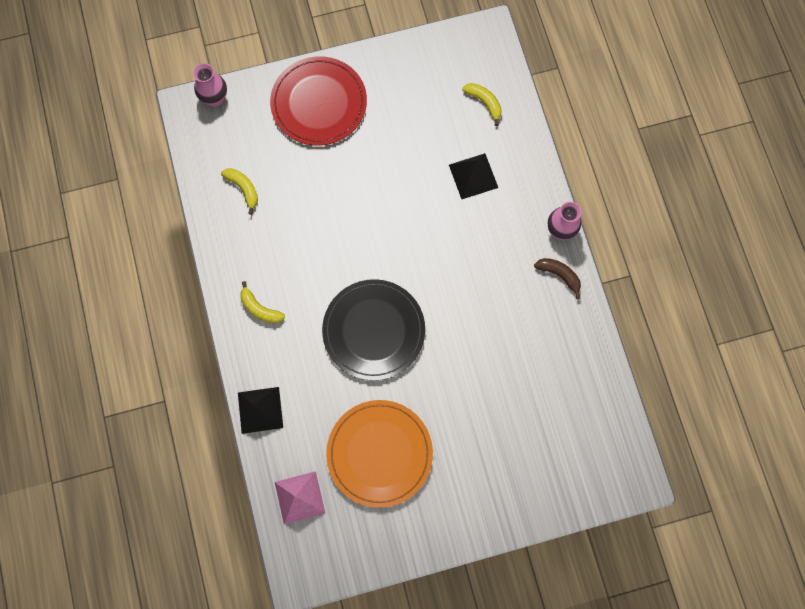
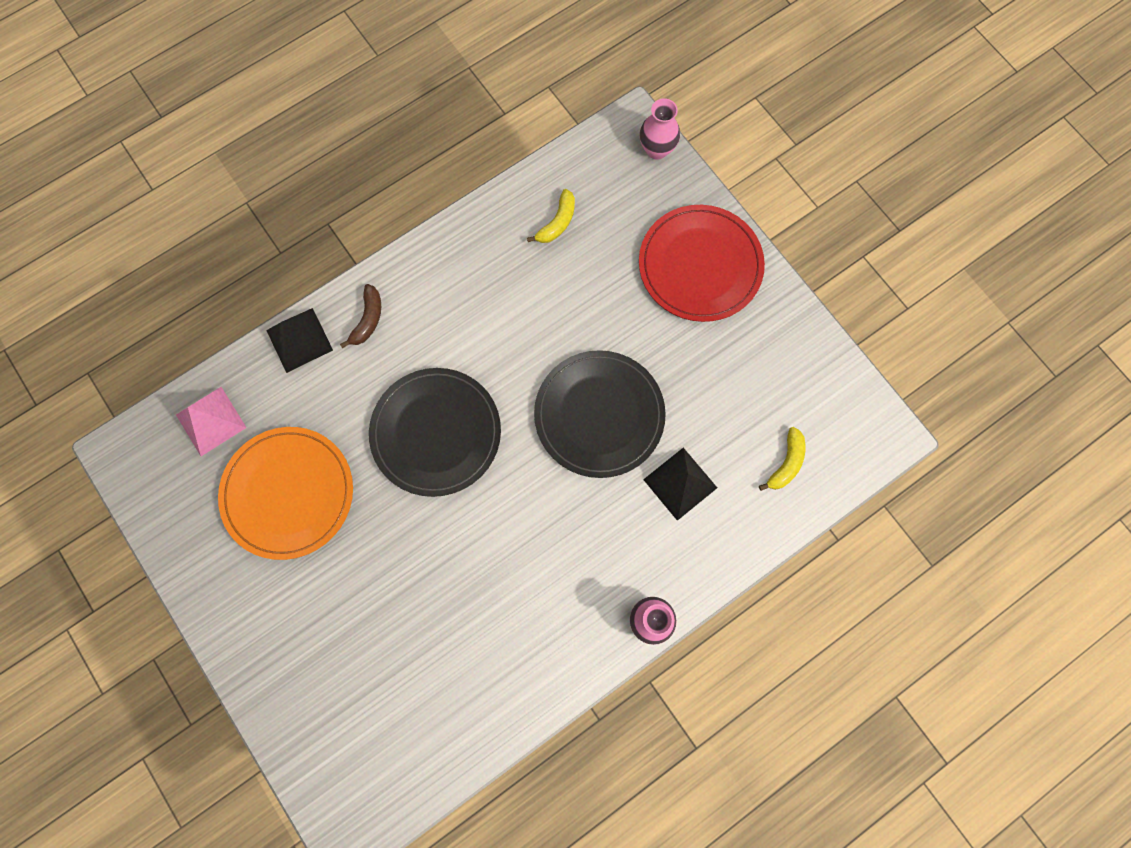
camera: 70 degrees right, 0 degrees up
yellow banana [240,281,285,323] -> none
brown banana [534,258,581,299] -> brown banana moved to [340,284,381,348]
none -> black plate [534,350,666,478]

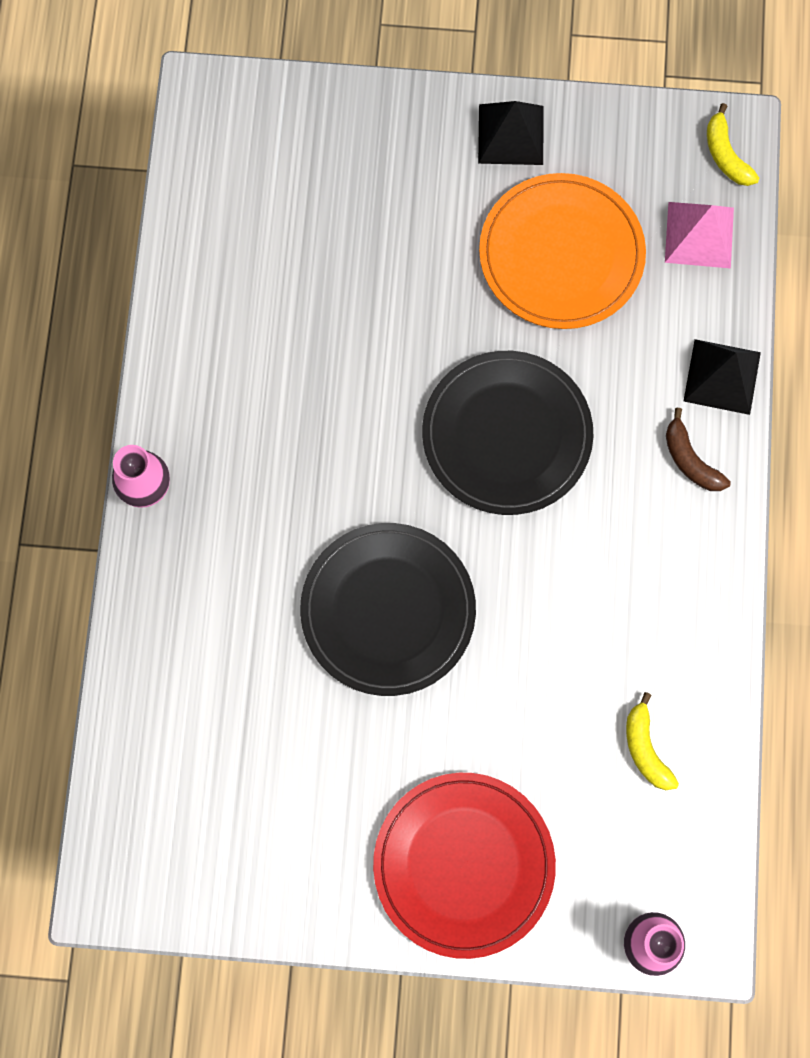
camera: 130 degrees right, 0 degrees up
black pyramid [643,448,717,521] -> black pyramid moved to [478,101,544,165]
yellow banana [759,427,805,491] -> yellow banana moved to [707,103,759,186]

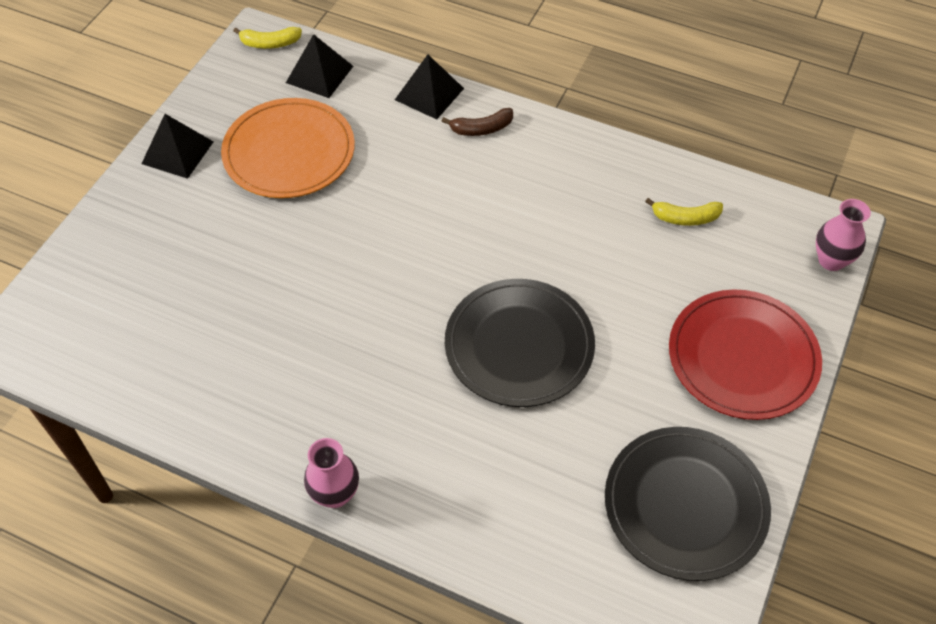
camera: 70 degrees left, 20 degrees down
black plate [422,351,593,515] -> black plate moved to [605,427,771,581]
pink pyramid [665,202,734,268] -> black pyramid [286,34,353,98]

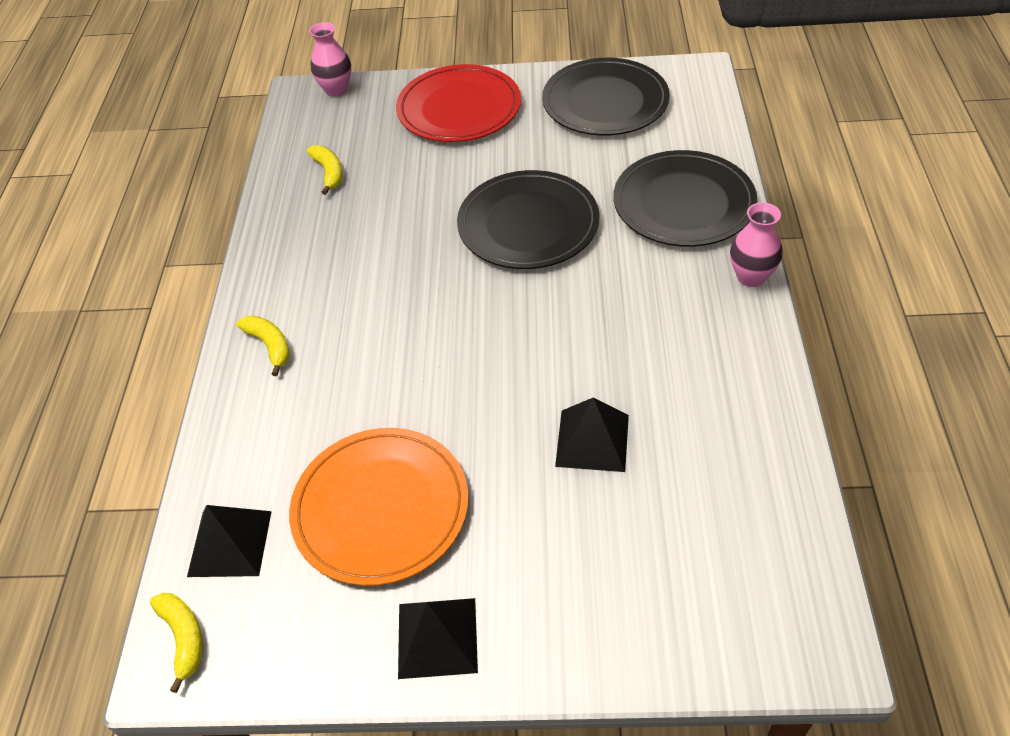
camera: 110 degrees left, 5 degrees down
black pyramid [395,54,464,119] -> black pyramid moved to [555,397,629,472]
brown banana [442,108,513,136] -> yellow banana [236,315,290,376]
none -> black plate [613,150,757,247]

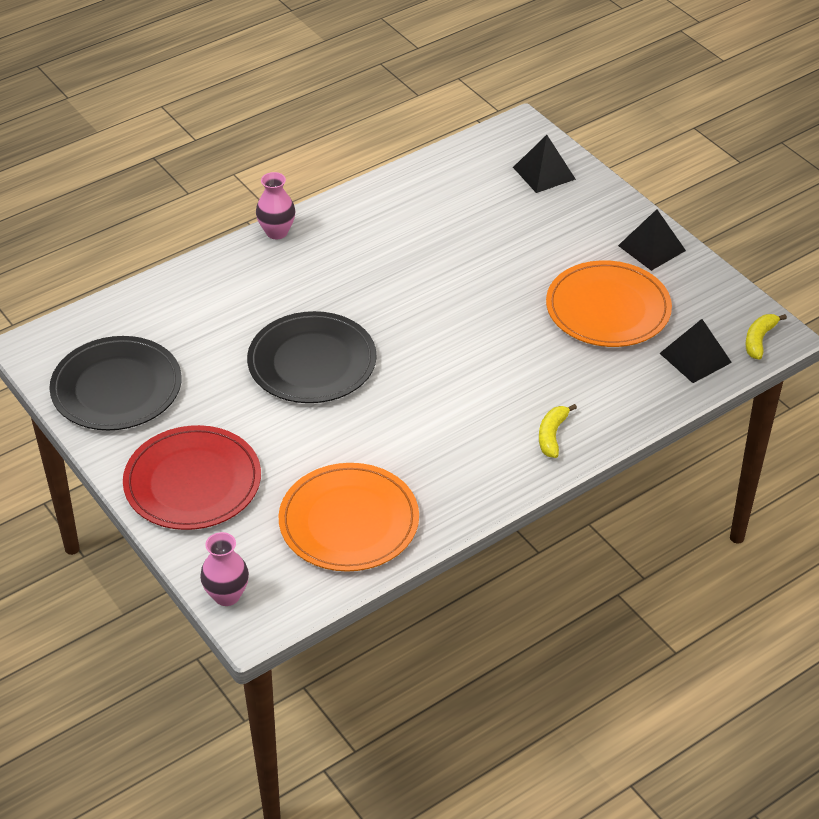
camera: 130 degrees left, 5 degrees down
yellow banana [307,145,343,195] -> orange plate [279,463,419,572]
black pyramid [555,397,629,472] -> black pyramid moved to [513,135,576,193]
black plate [613,150,757,247] -> none

